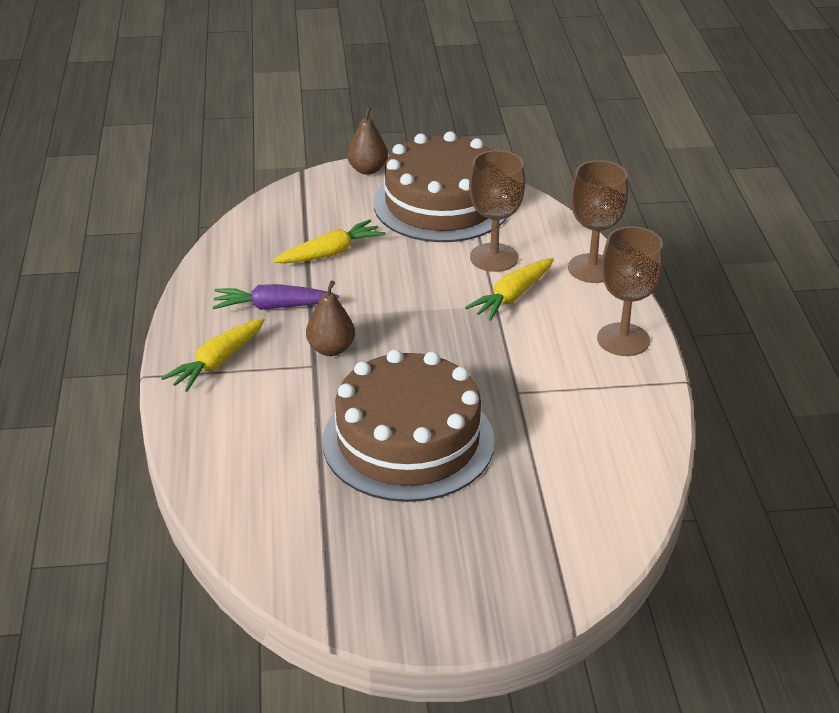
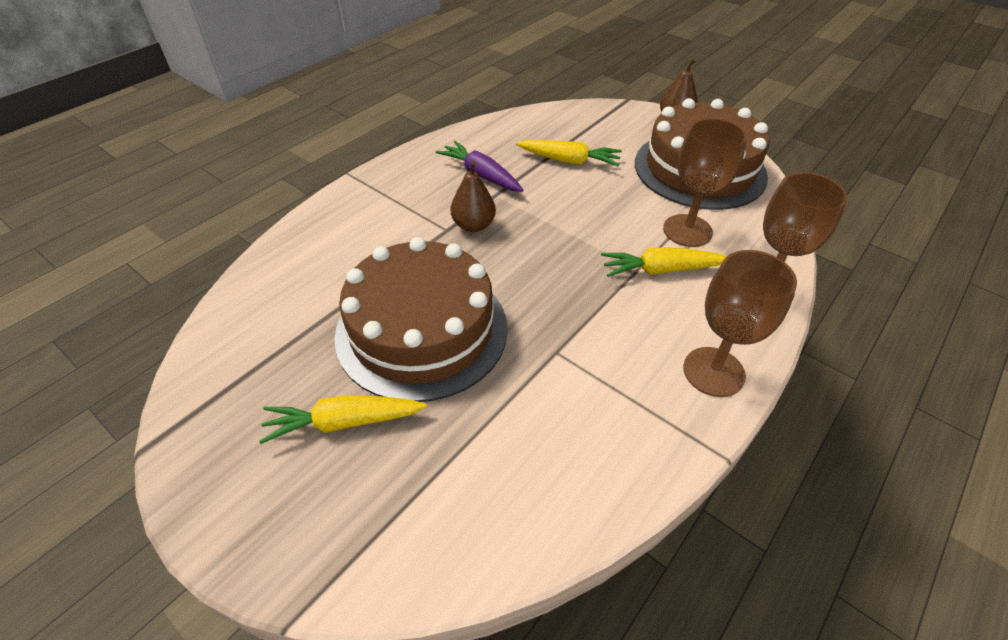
camera: 45 degrees right, 10 degrees up
yellow carrot [161,318,265,392] -> yellow carrot moved to [259,395,427,444]

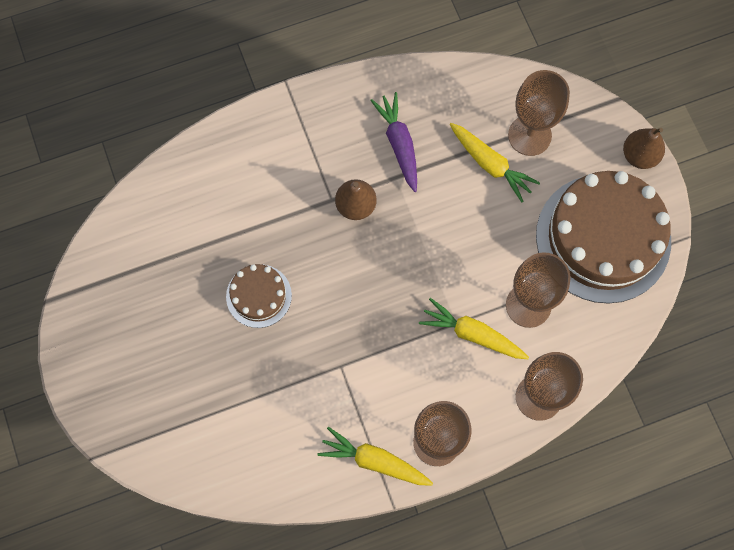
camera: 30 degrees right, 25 degrees up
yellow carrot [259,395,427,444] -> yellow carrot moved to [317,427,433,485]
brown cake [334,237,508,402] -> brown cake [226,264,292,328], size x0.48
none -> brown goblet [508,70,570,156]

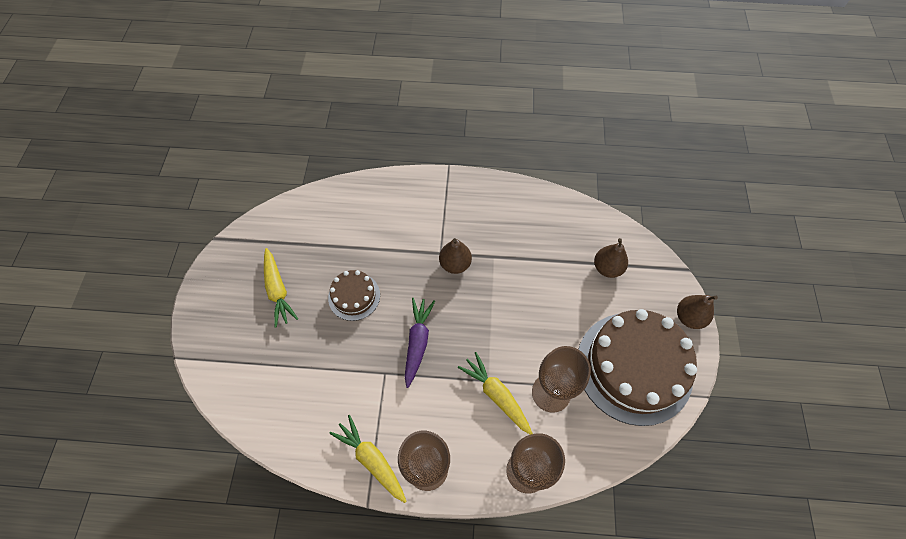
camera: 25 degrees right, 10 degrees down
purple carrot [370,92,417,192] -> purple carrot moved to [405,298,435,388]
yellow carrot [450,123,540,203] -> yellow carrot moved to [264,248,298,328]
brown goblet [508,70,570,156] -> brown pear [594,238,628,278]

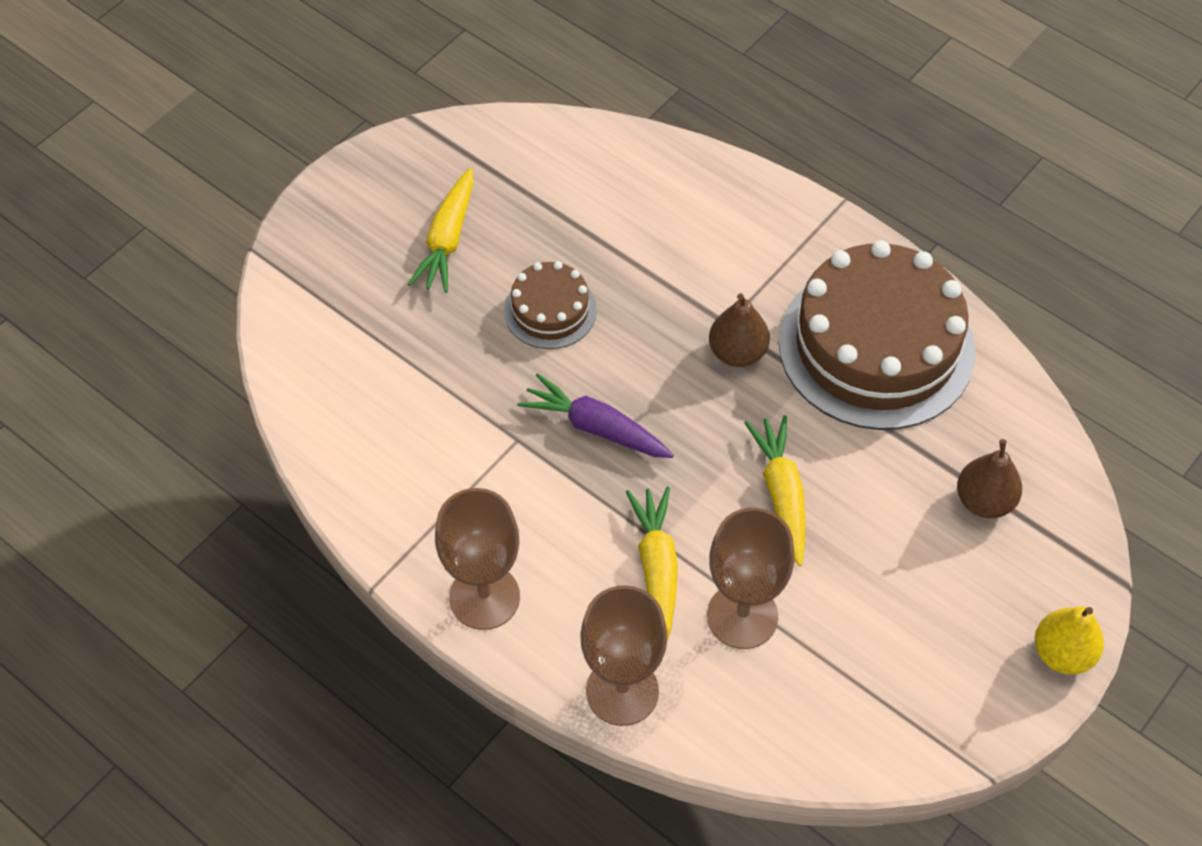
camera: 35 degrees right, 5 degrees down
yellow carrot [329,415,406,503] -> yellow carrot moved to [744,415,806,566]
purple carrot [405,298,435,388] -> purple carrot turned 105 degrees counterclockwise [517,373,674,458]
brown cake [578,309,697,426] -> brown cake moved to [778,240,975,430]
brown pear [677,295,718,329] -> yellow pear [1035,606,1104,675]

